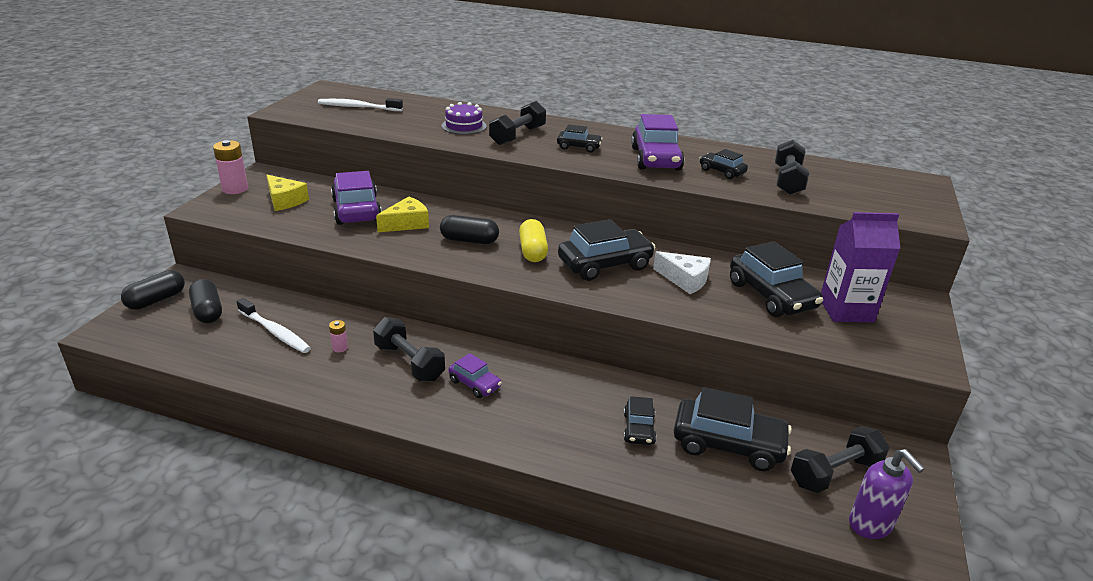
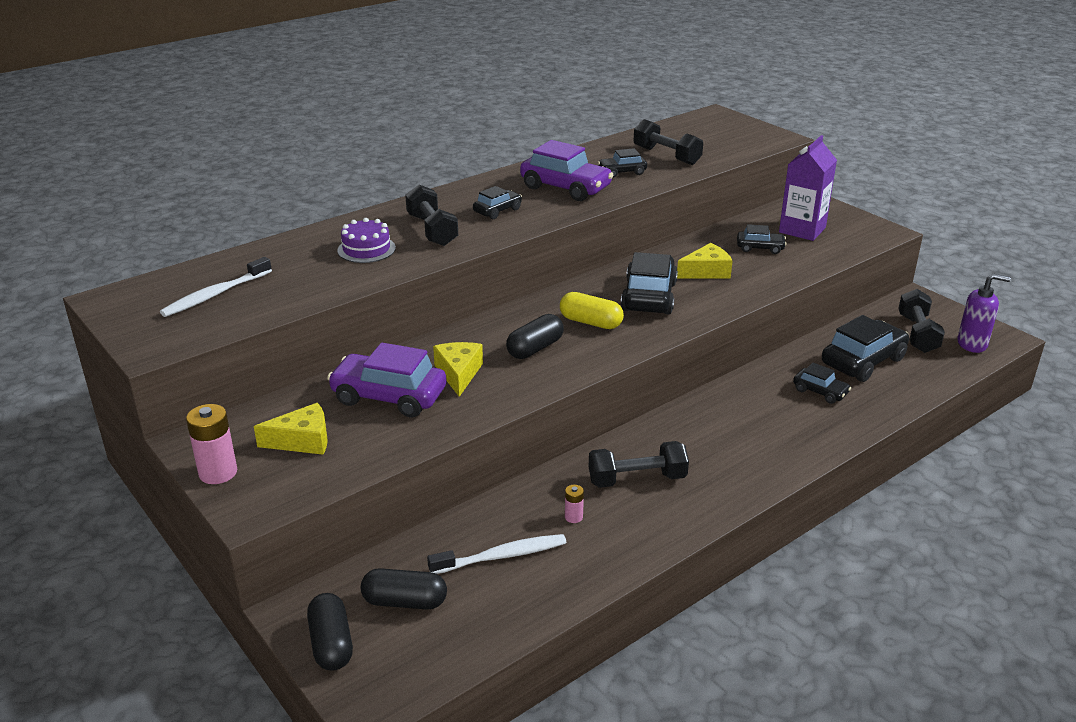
camera: 55 degrees left, 0 degrees up
purple car [449,353,502,398] -> none
white cheese [653,251,711,294] -> yellow cheese [677,243,733,279]
black car [730,241,823,317] -> black car [737,224,787,254], size x0.54

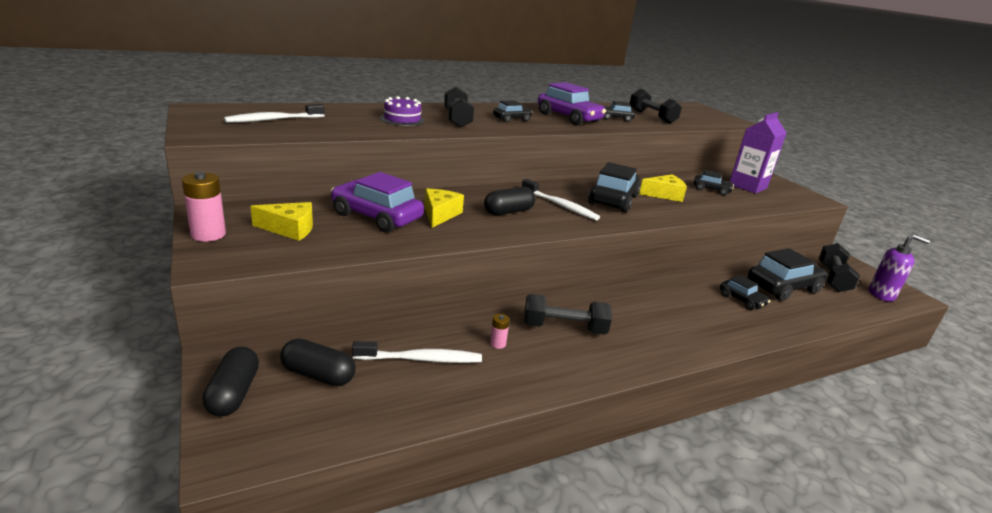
camera: 10 degrees right, 5 degrees down
yellow capsule [560,292,624,329] -> white toothbrush [522,179,600,221]

